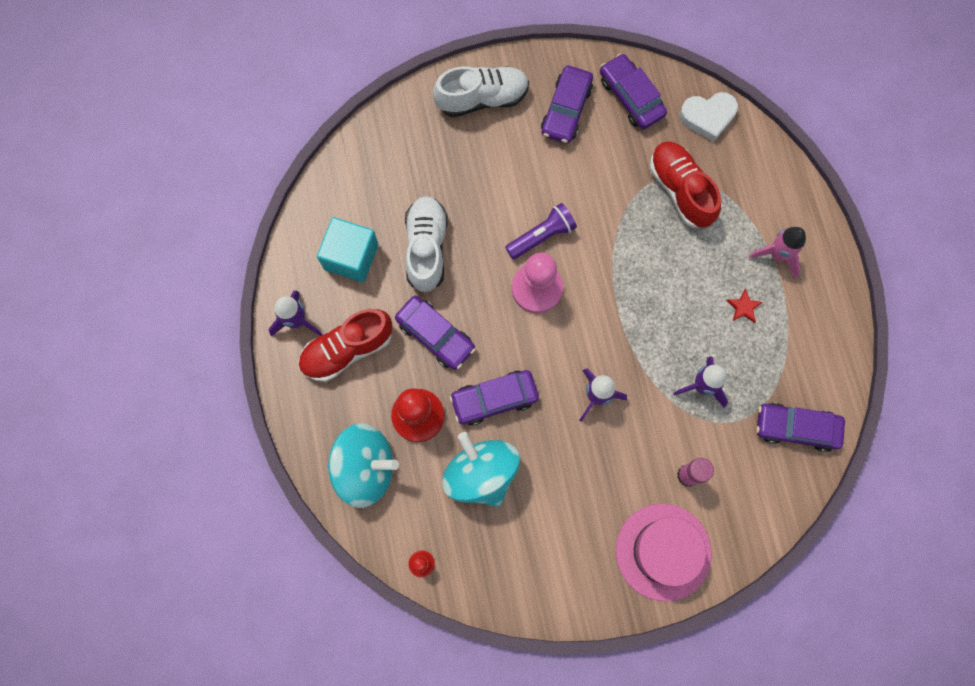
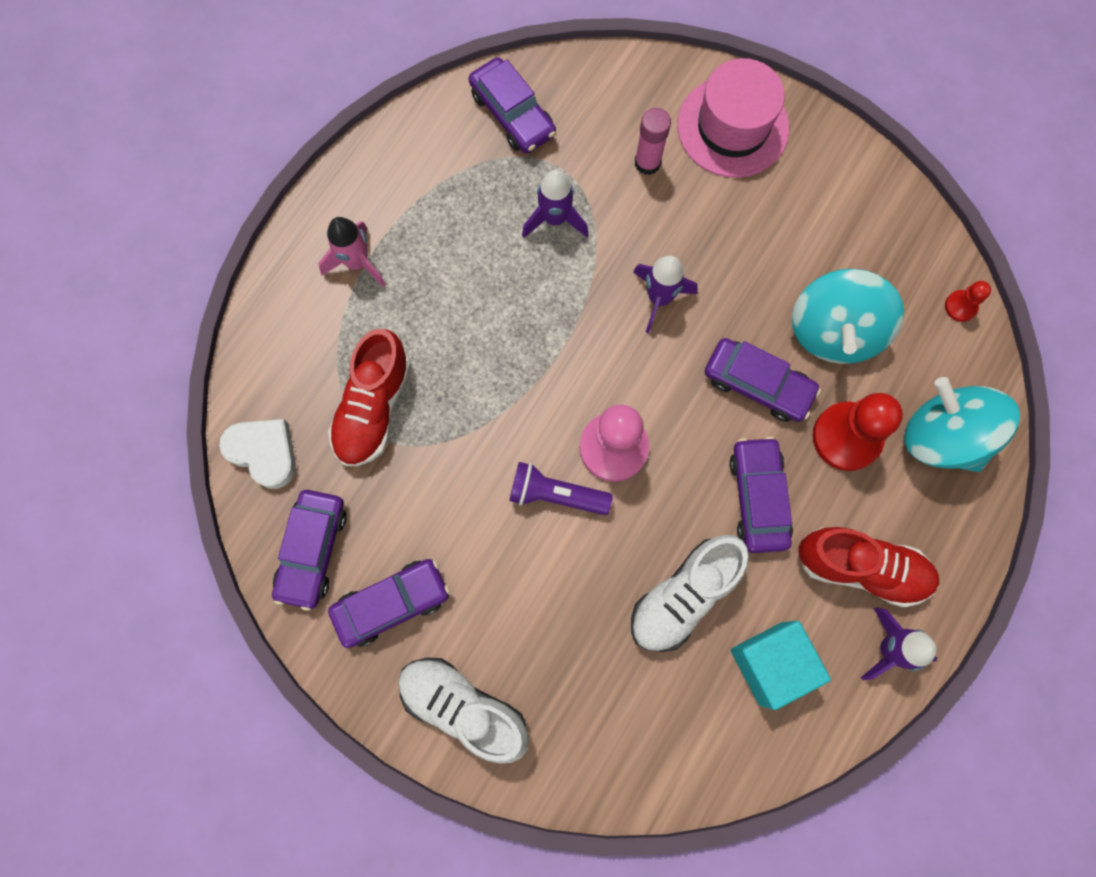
camera: 135 degrees left, 0 degrees up
red star [726,288,763,323] -> none

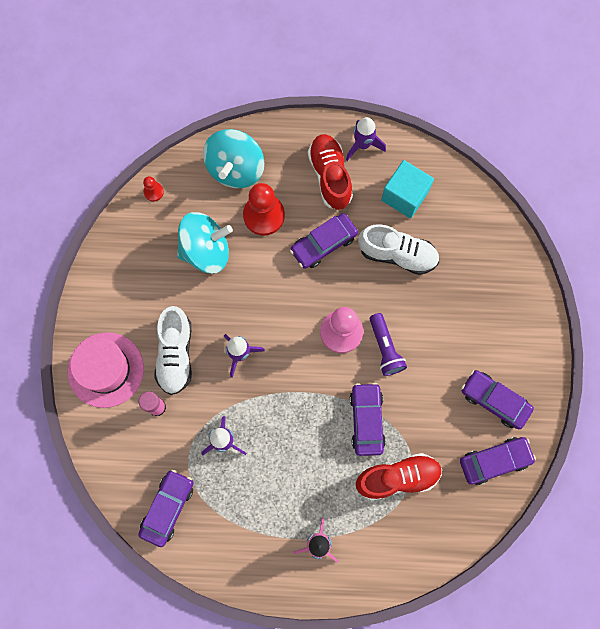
camera: 120 degrees left, 0 degrees up
white heart [219,419,296,489] -> none
white shoe [399,658,529,764] -> white shoe moved to [154,306,192,395]
purple car [705,338,821,422] -> purple car moved to [350,383,386,456]

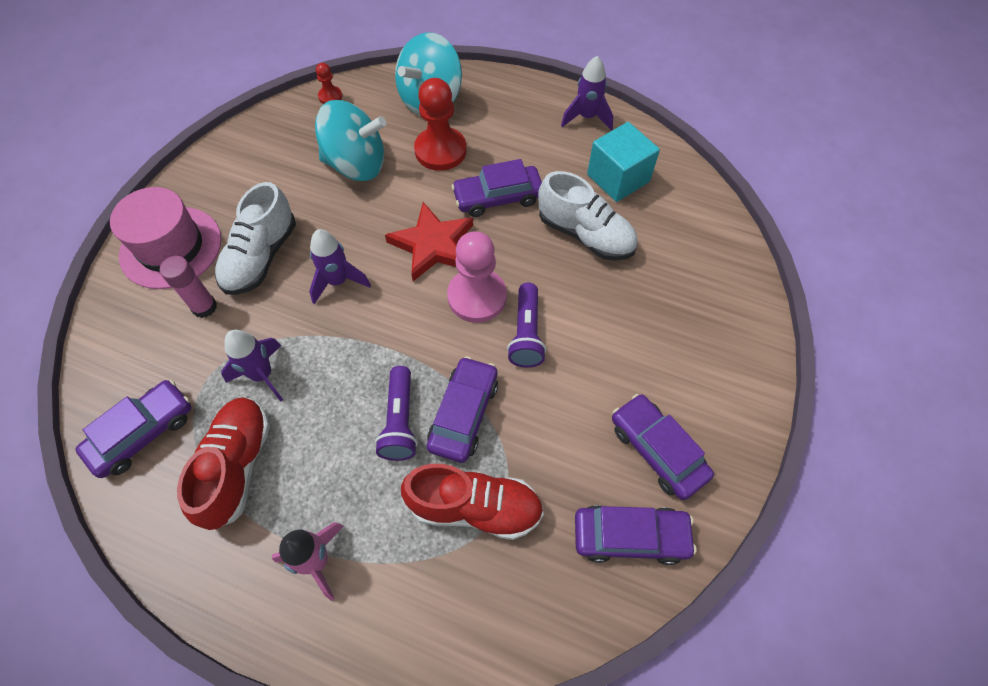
camera: 20 degrees right, 15 degrees down
red shoe [308,134,353,210] -> red shoe moved to [177,397,270,530]
none -> purple flashlight [375,366,418,461]
none -> red star [385,202,473,281]

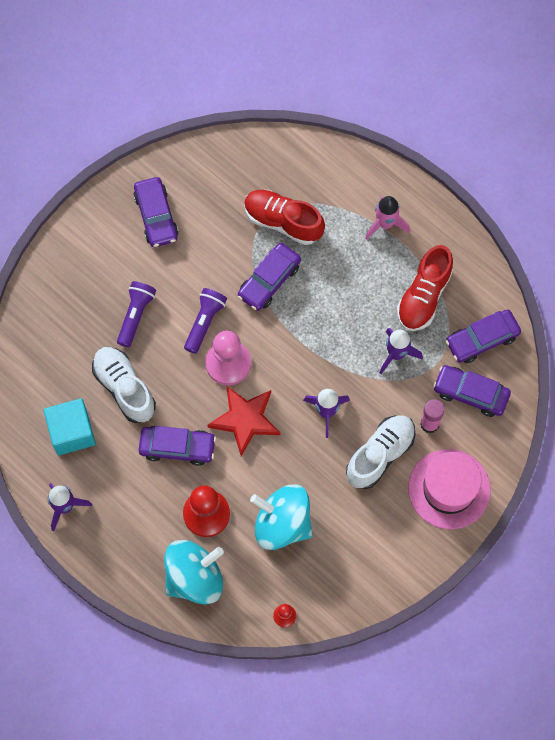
camera: 160 degrees left, 10 degrees up
purple flashlight [375,366,418,461] -> purple flashlight moved to [117,281,156,347]
purple car [575,505,697,565] -> purple car moved to [433,365,511,417]

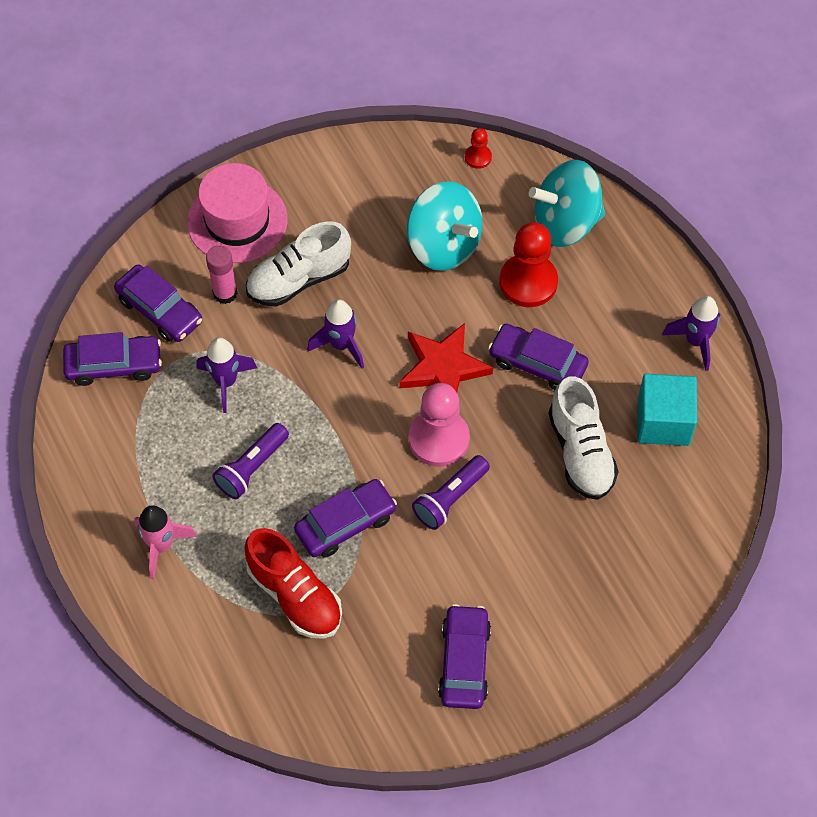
camera: 160 degrees left, 10 degrees down
purple flashlight [117,281,156,347] -> purple flashlight moved to [212,423,289,499]
red shoe [397,245,453,331] -> none

